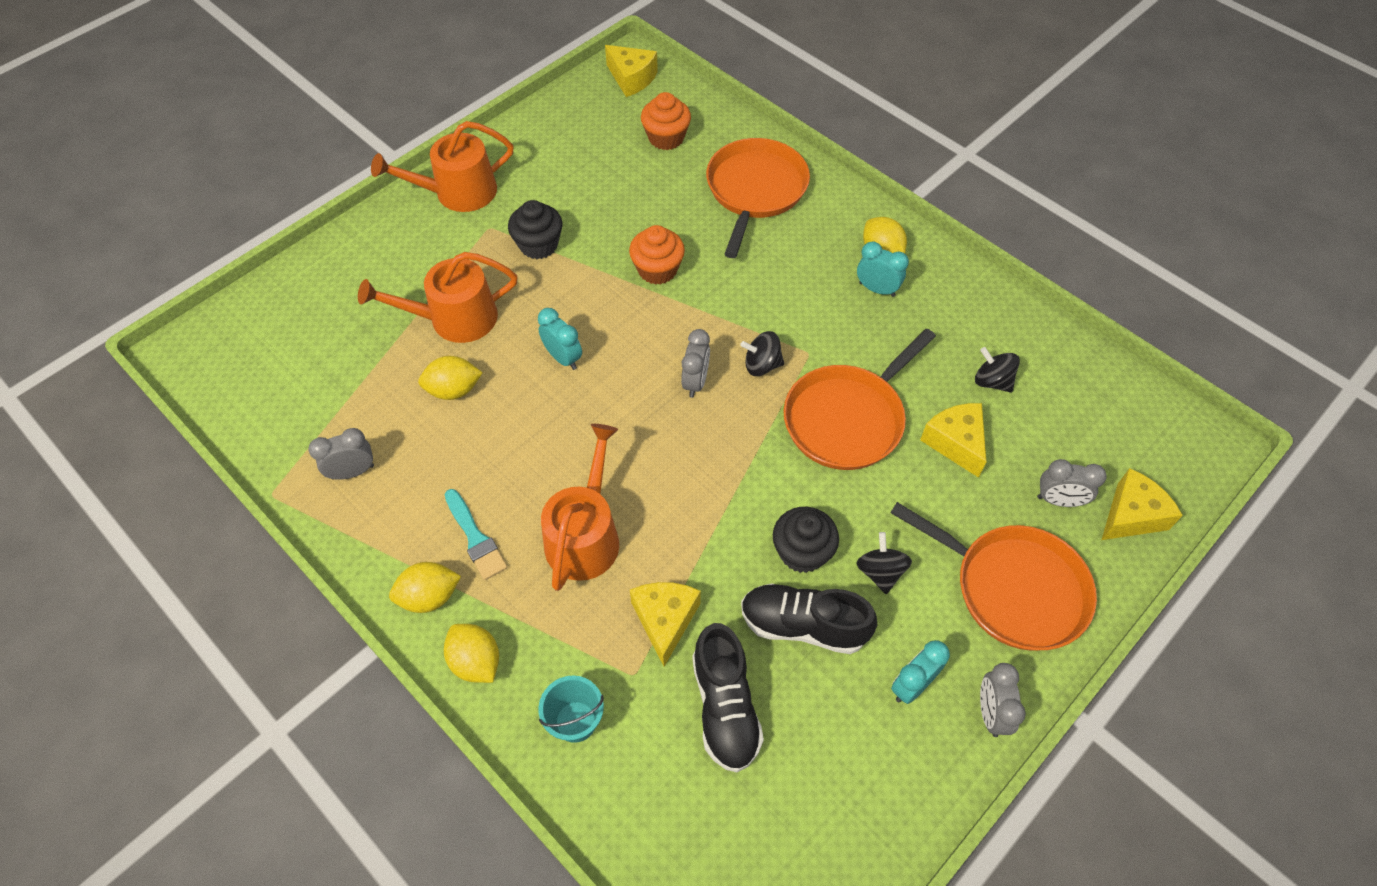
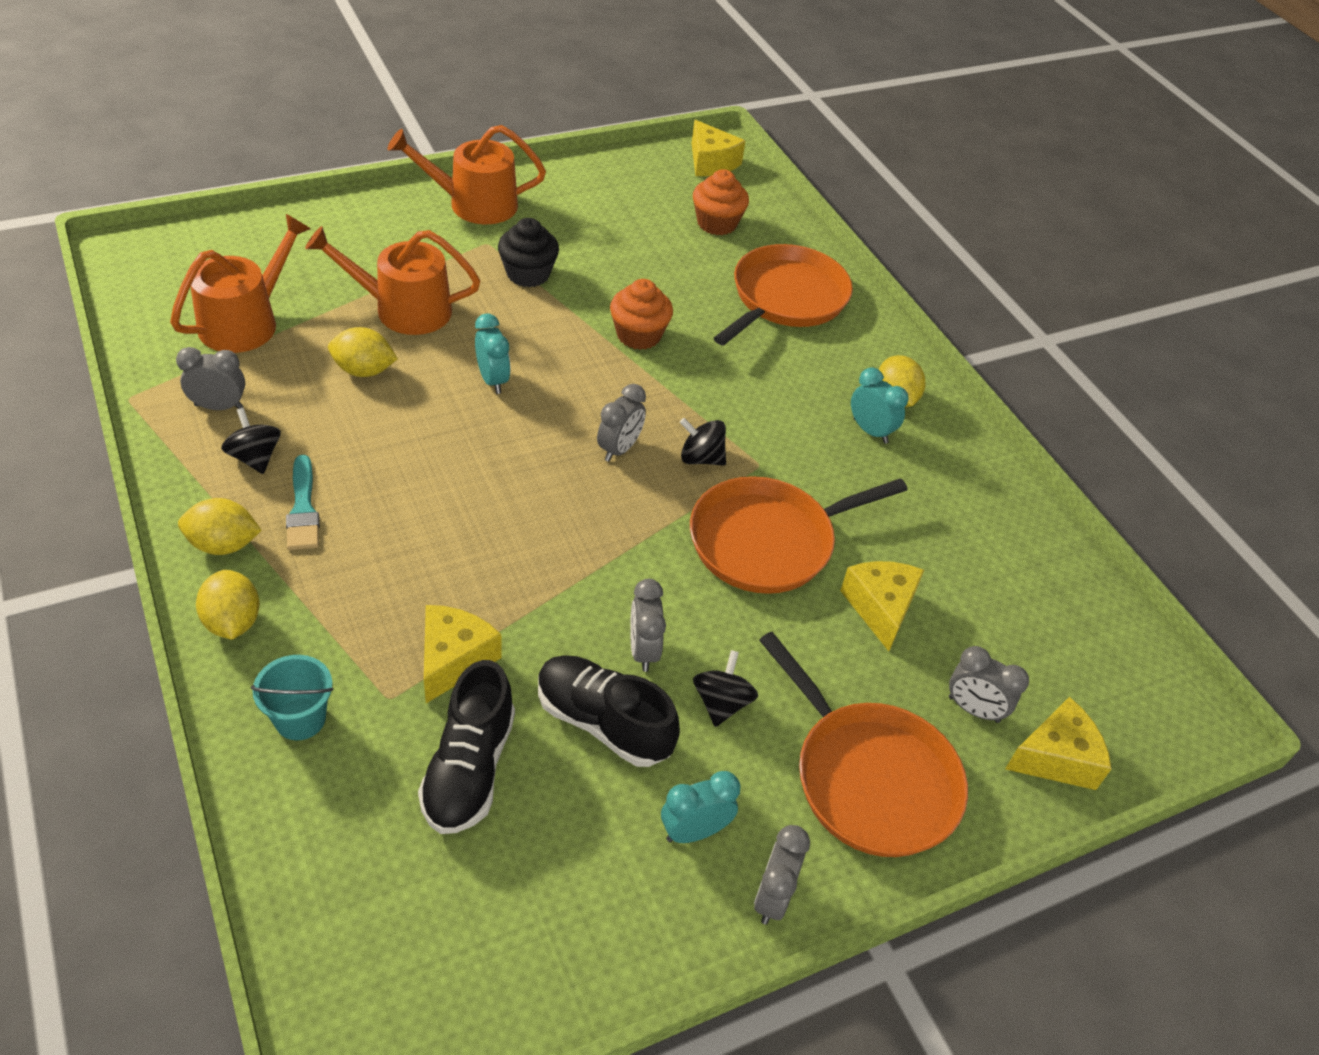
camera: 15 degrees right, 10 degrees down
orange watering can [541,424,619,591] -> orange watering can moved to [170,214,311,353]
black cupcake [773,507,839,573] -> grey clock [630,579,666,672]
black spinning top [975,347,1020,393] -> black spinning top moved to [221,408,281,474]

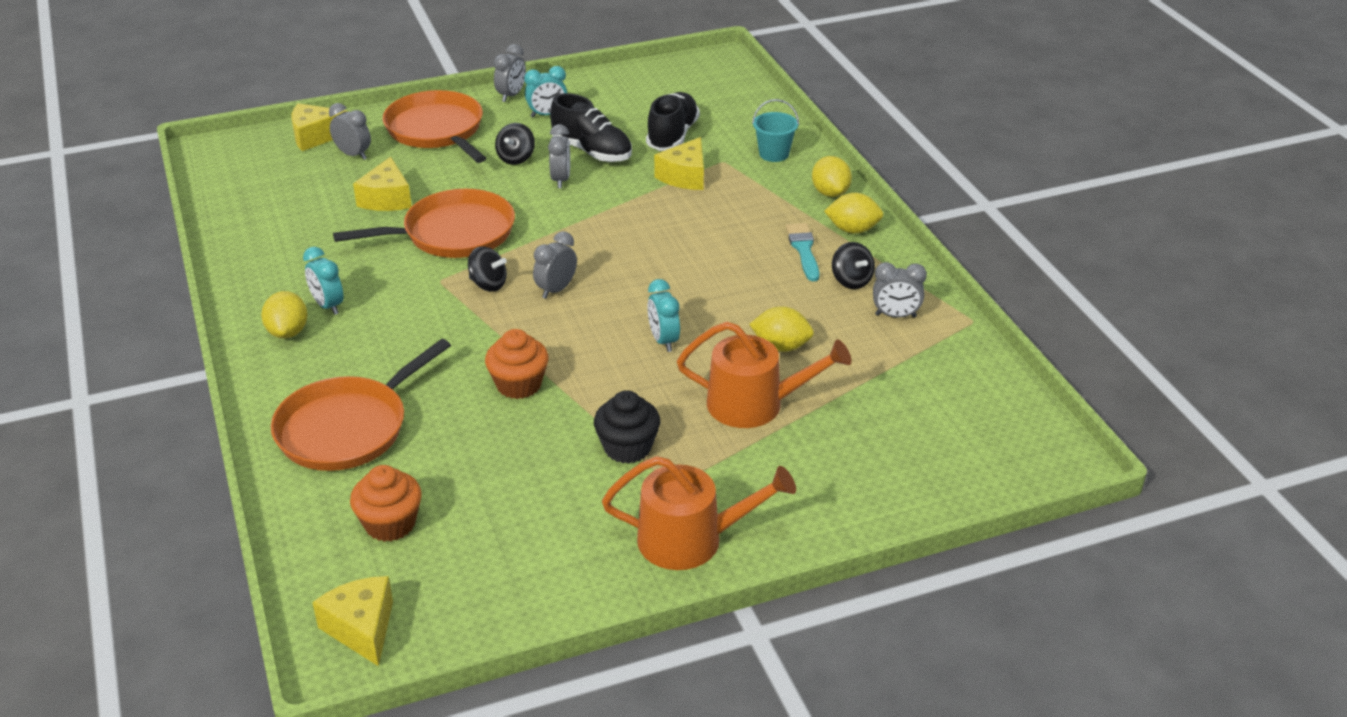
camera: 170 degrees left, 10 degrees down
orange watering can [170,214,311,353] -> none

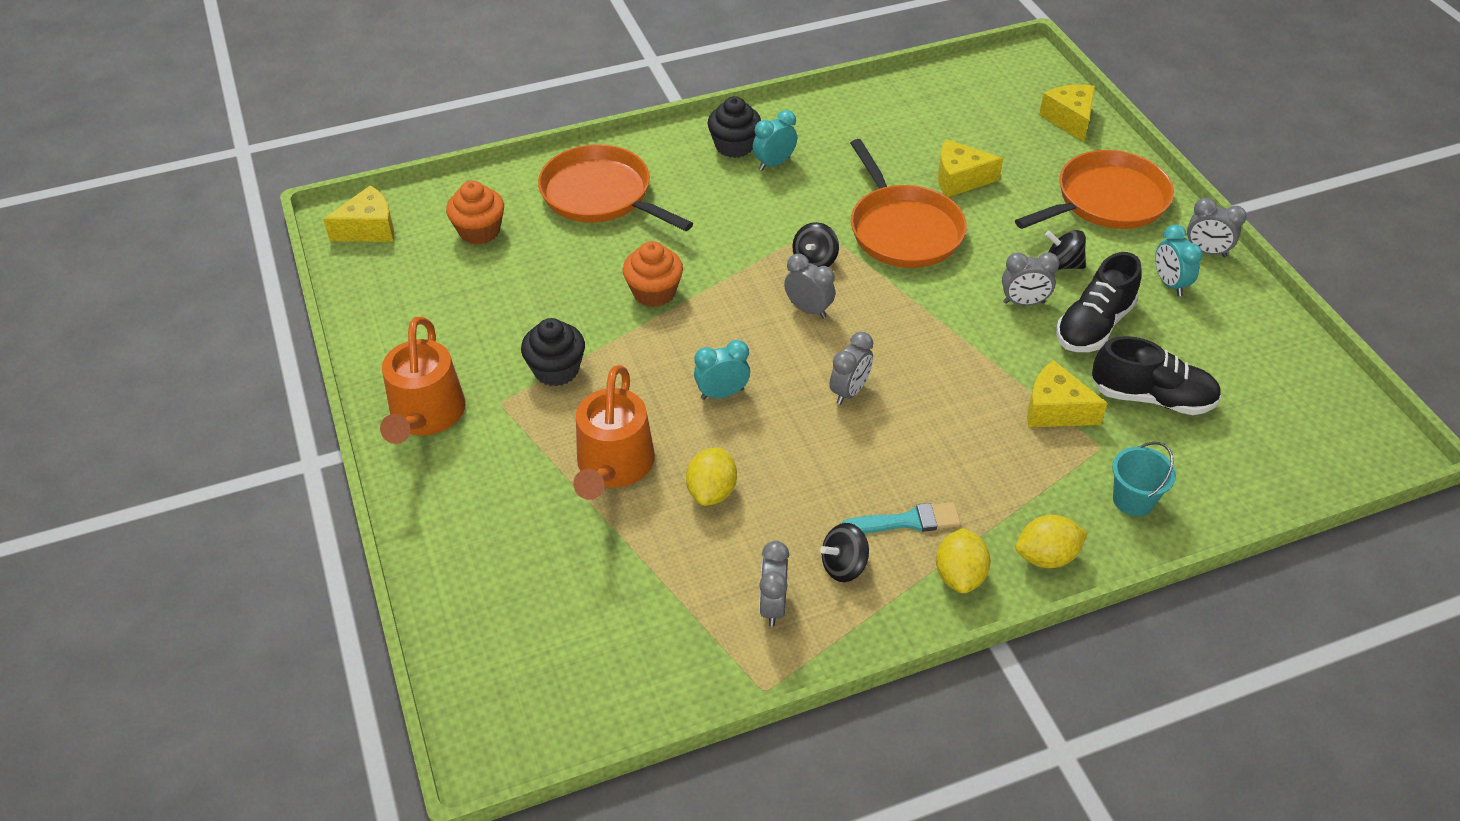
camera: 90 degrees right, 10 degrees up
yellow lemon [261,291,308,339] -> black cupcake [707,96,761,158]
grey clock [329,103,371,160] -> grey clock moved to [830,332,873,405]

